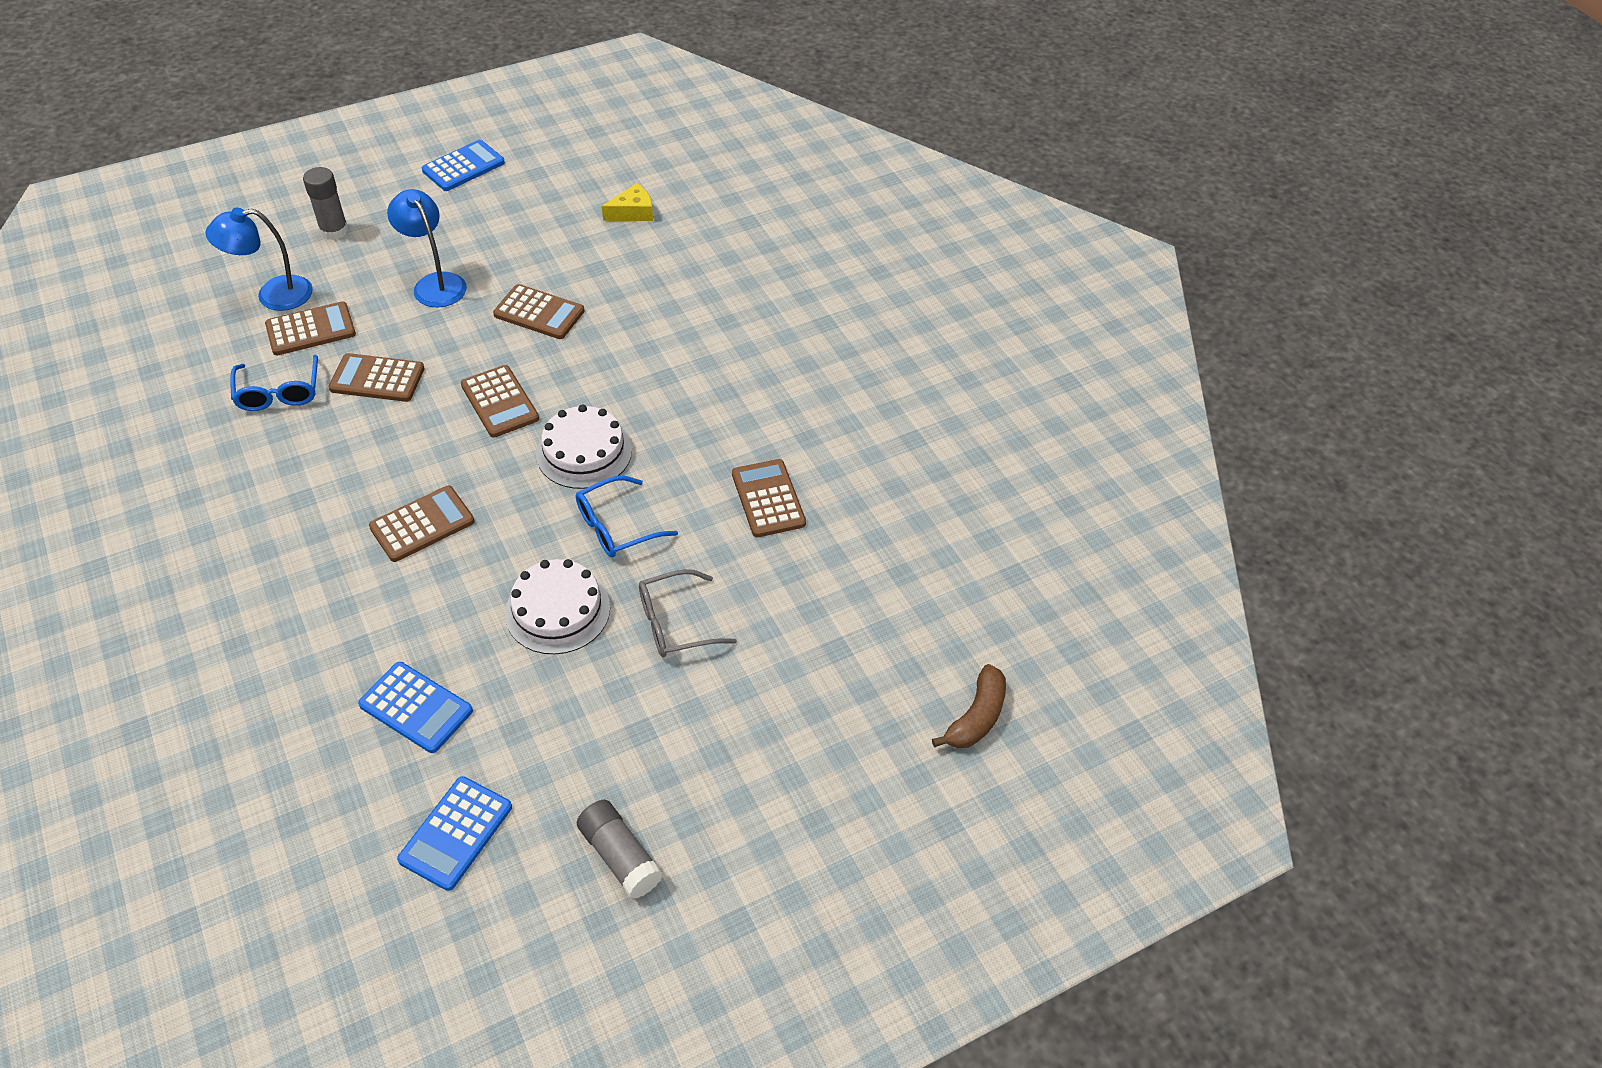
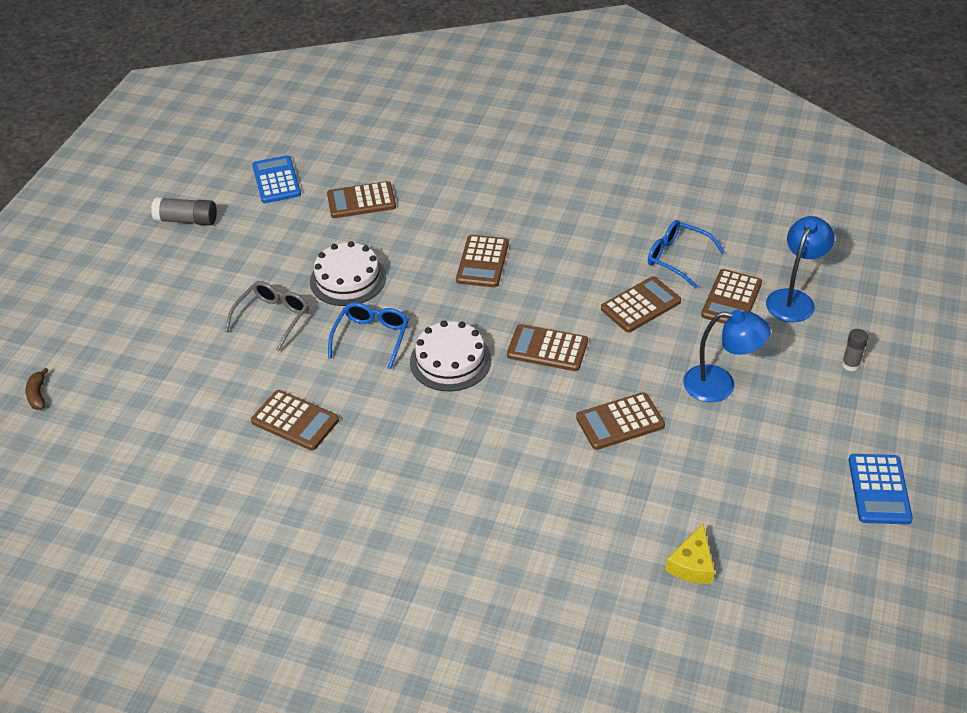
camera: 140 degrees right, 5 degrees down
grey glue stick [303,167,349,240] -> grey glue stick [842,329,868,371], size x0.64
blue calculator [358,662,473,753] -> brown calculator [327,181,396,218]
brown banana [932,664,1006,748] -> brown banana [25,367,48,410], size x0.63

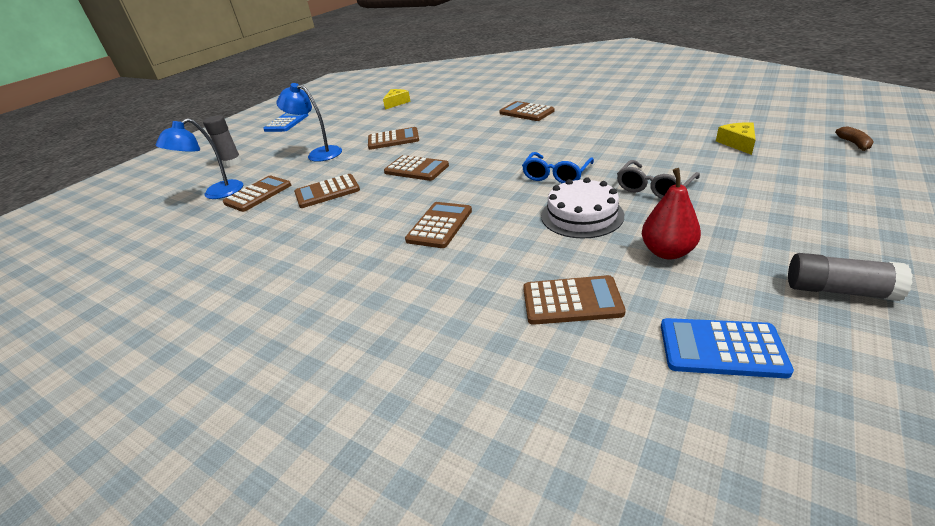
camera: 165 degrees left, 10 degrees down
brown calculator [251,390,339,451] -> brown calculator moved to [499,101,554,121]
blue calculator [252,155,301,203] -> blue calculator turned 105 degrees clockwise [661,318,794,378]
white cake [410,321,491,391] -> none
blue glasses [648,220,725,289] -> none
grey glue stick [842,329,868,371] -> grey glue stick [203,116,242,167], size x1.56
none -> red pear [642,168,701,259]
none -> yellow cheese [716,122,756,155]

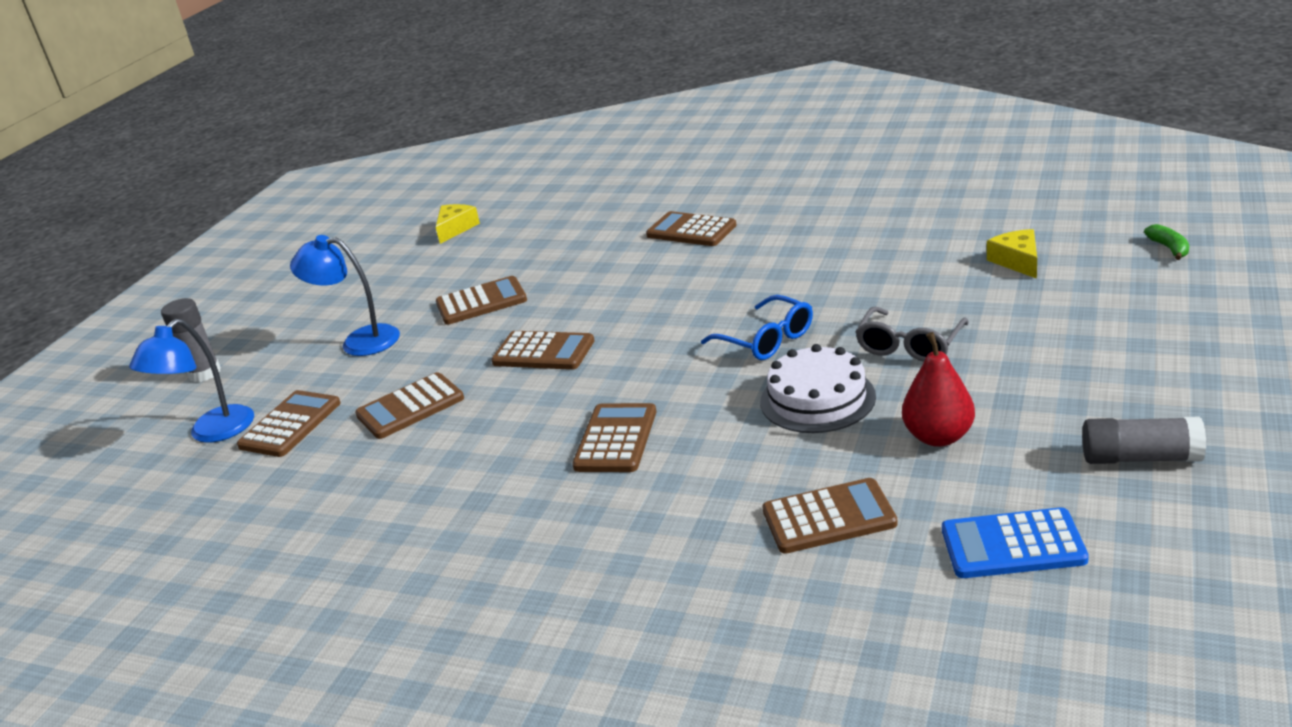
camera: 10 degrees left, 5 degrees down
blue calculator [263,113,309,132] -> none
blue glasses [522,152,594,183] -> blue glasses turned 60 degrees counterclockwise [701,295,813,360]
brown banana [835,126,874,151] -> green banana [1144,224,1189,260]

